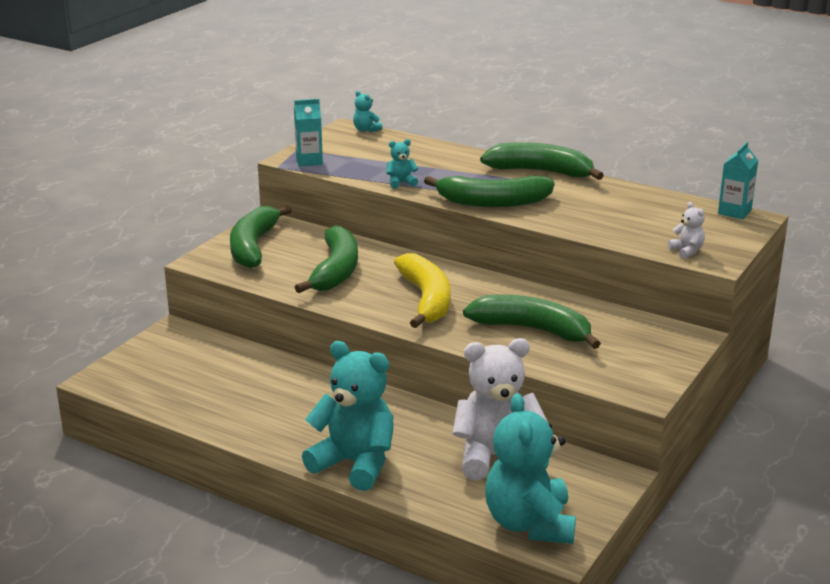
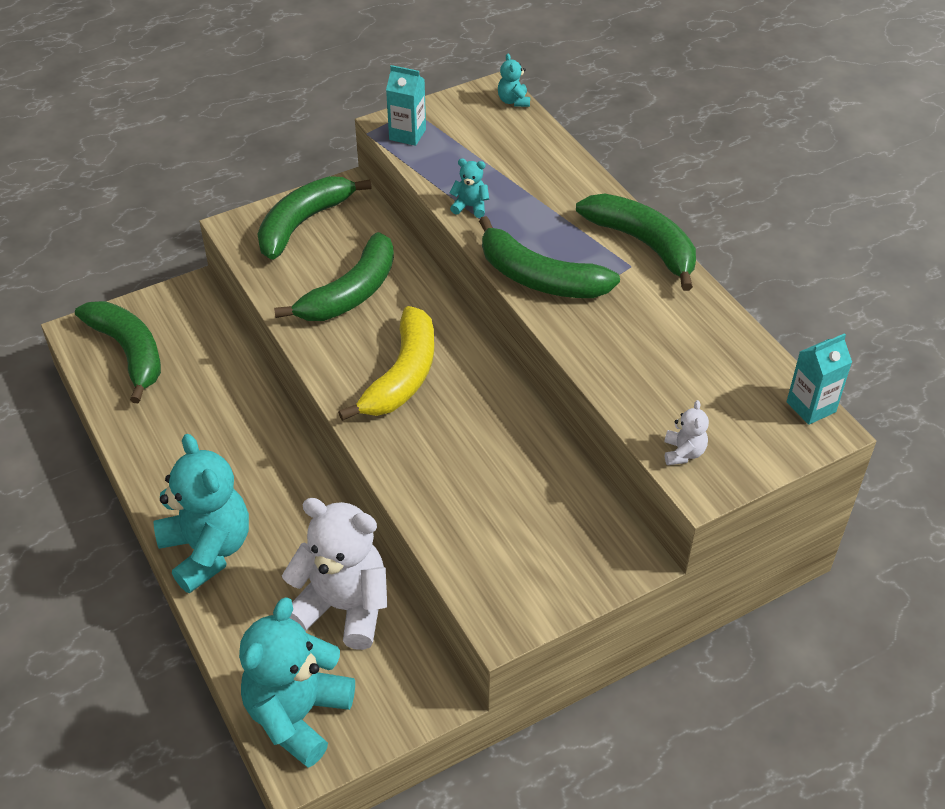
camera: 30 degrees right, 20 degrees up
green banana [463,294,601,349] -> green banana moved to [75,301,161,403]

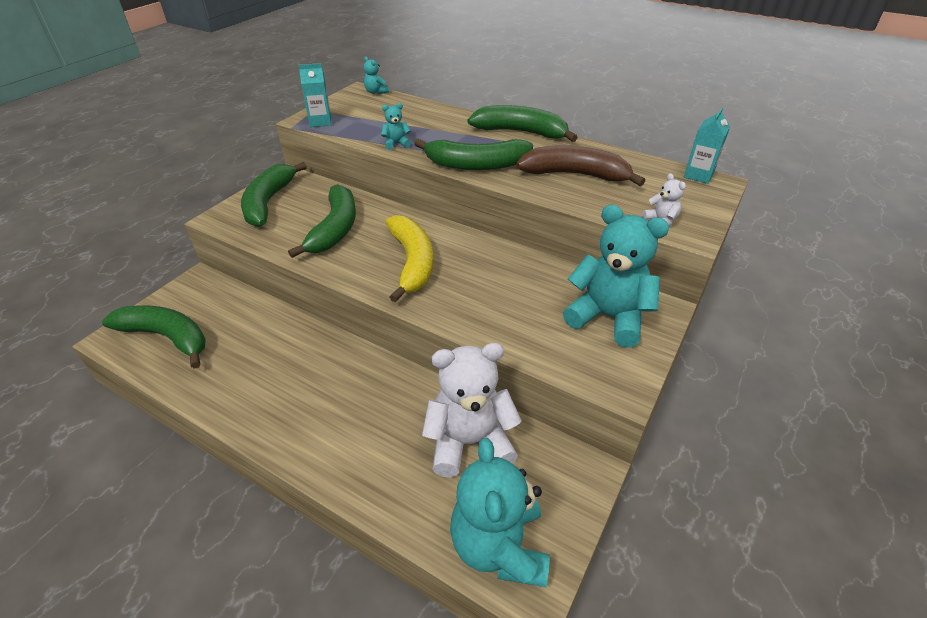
camera: 30 degrees left, 5 degrees down
turquoise teddy bear [154,434,249,593] -> turquoise teddy bear moved to [563,205,669,348]
none -> brown banana [516,145,645,186]

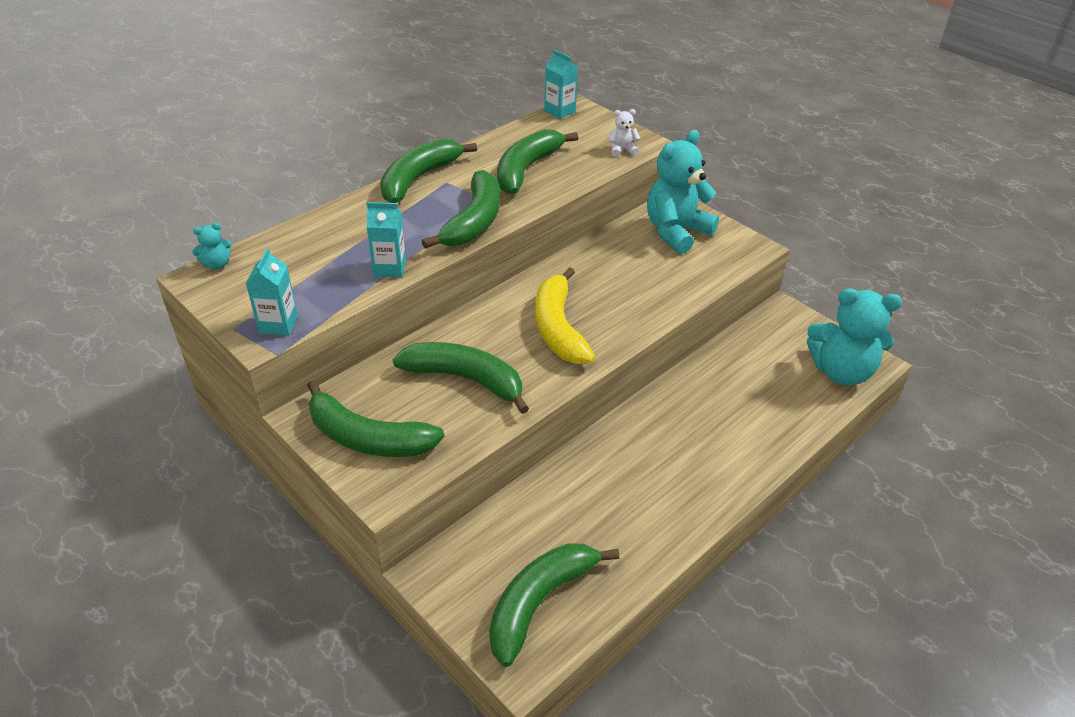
camera: 75 degrees left, 0 degrees up
turquoise teddy bear [381,103,411,150] -> turquoise carton [366,202,406,277]
yellow banana [385,215,433,303] -> yellow banana turned 105 degrees counterclockwise [535,267,595,364]
white teddy bear [422,343,522,477] -> none
brown banana [516,145,645,186] -> green banana [497,129,578,194]

